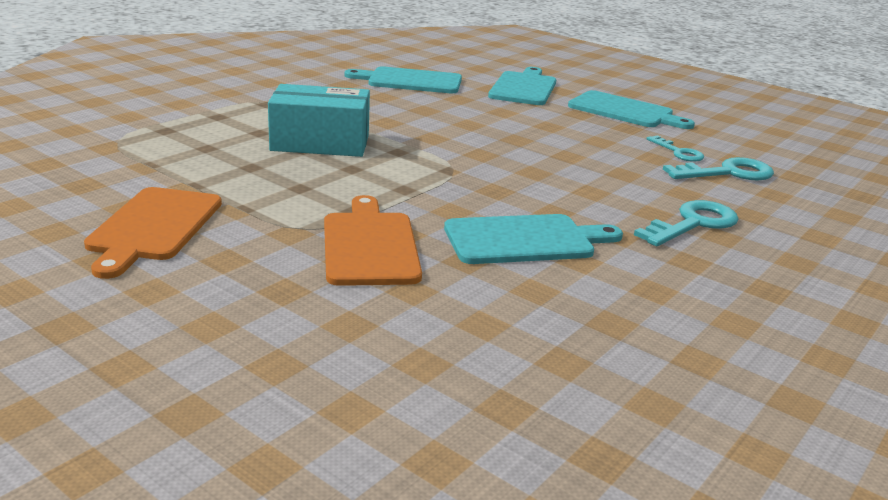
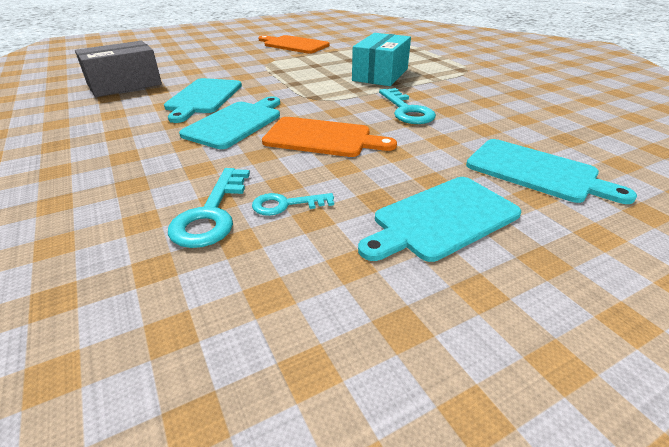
camera: 115 degrees right, 10 degrees up
orange cutting board [324,195,422,286] -> orange cutting board moved to [262,117,397,157]
turquoise cutting board [345,66,462,94] -> turquoise cutting board moved to [179,96,280,149]
turquoise key [634,200,738,246] -> turquoise key moved to [379,88,436,124]
none -> grey box [75,41,162,97]

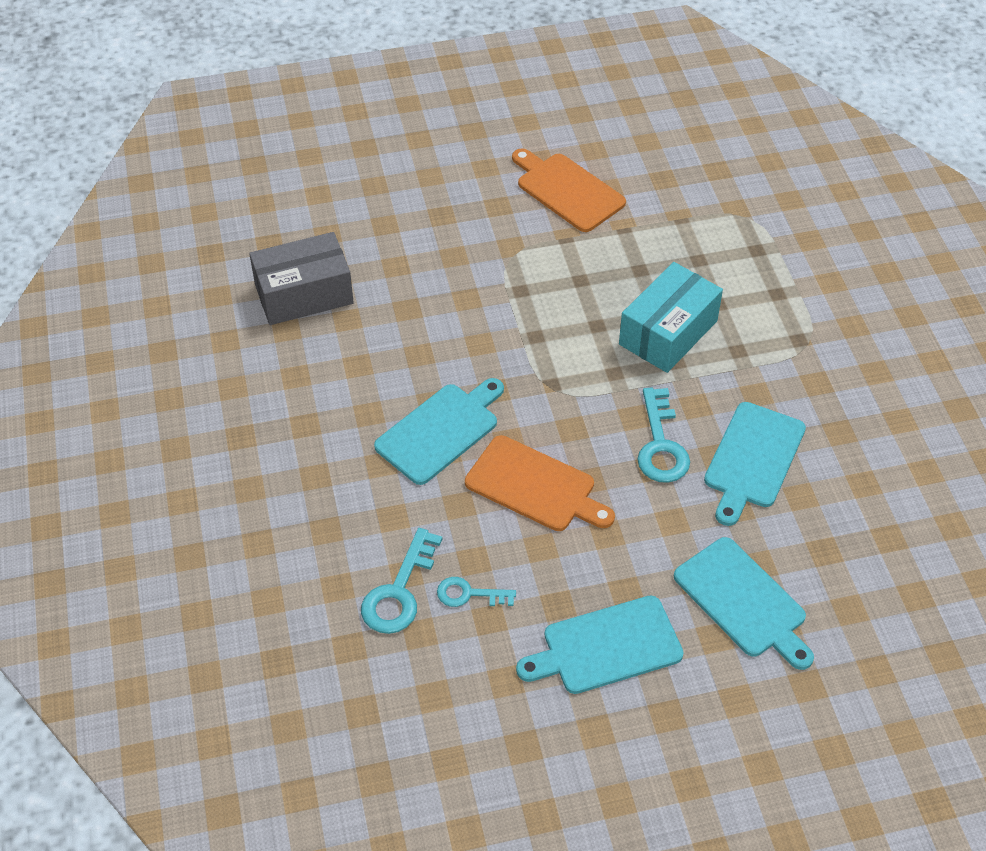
camera: 15 degrees right, 15 degrees up
turquoise cutting board [164,78,242,123] -> turquoise cutting board moved to [704,402,806,526]

